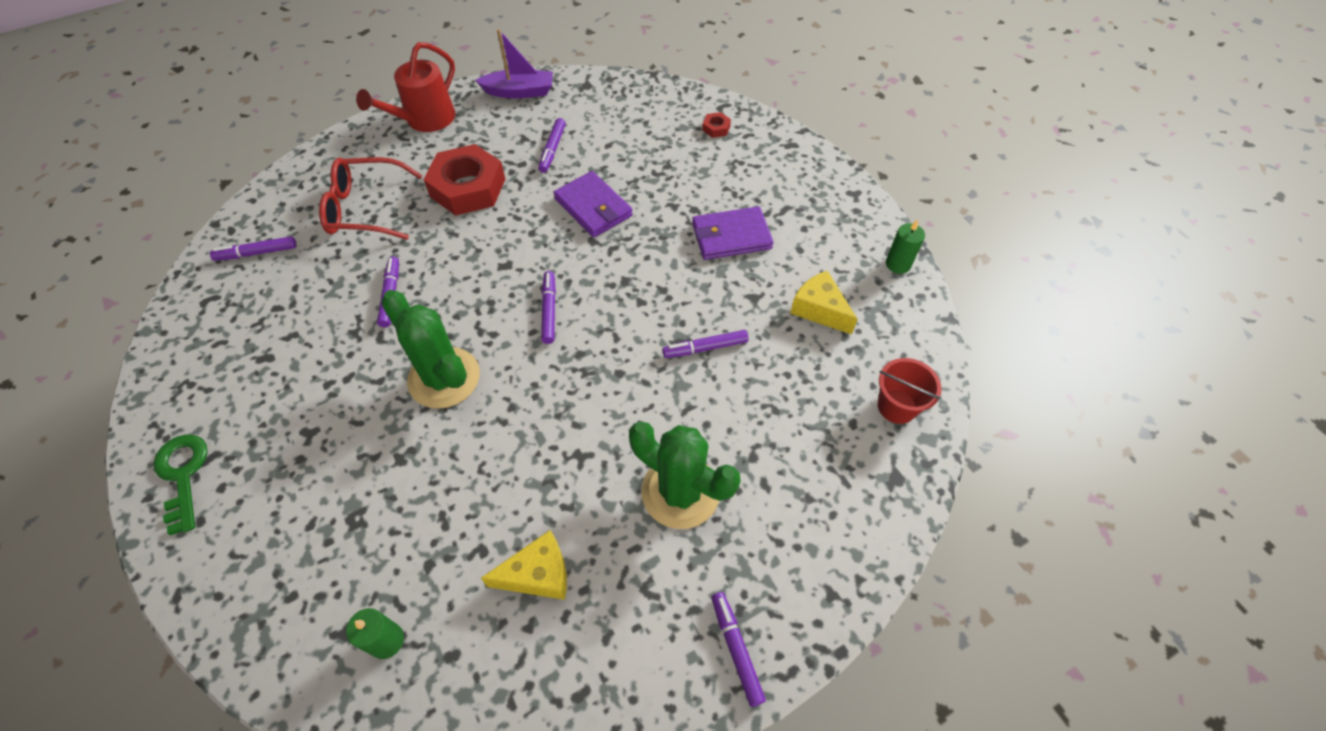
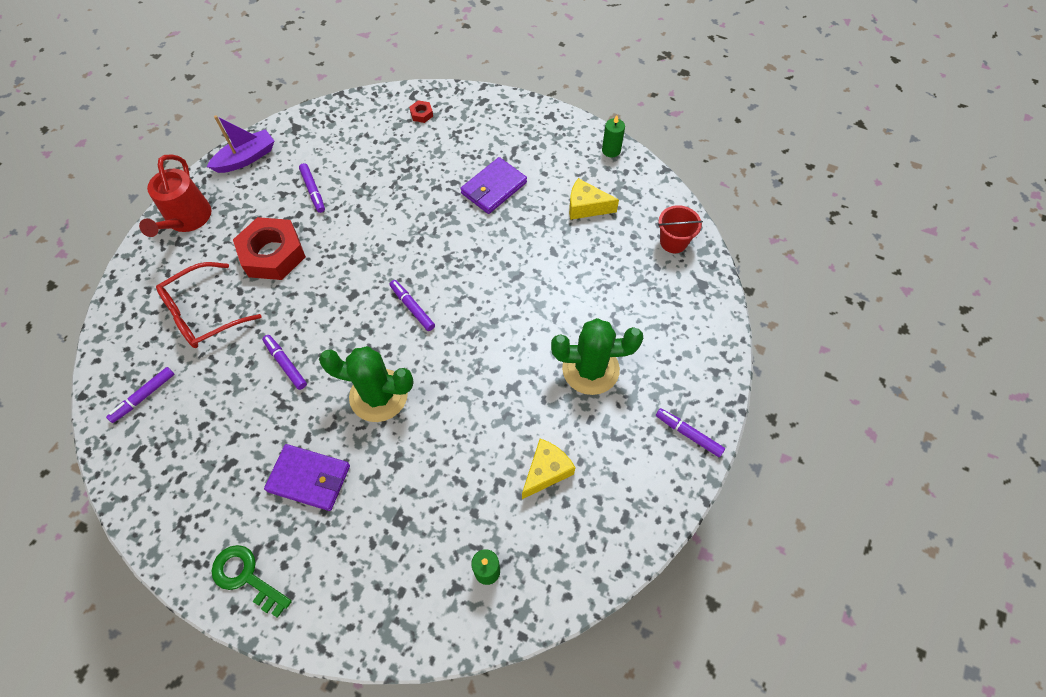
camera: 35 degrees left, 5 degrees up
purple wallet [554,171,633,238] -> purple wallet moved to [264,444,350,511]
purple marker [663,330,749,358] -> none

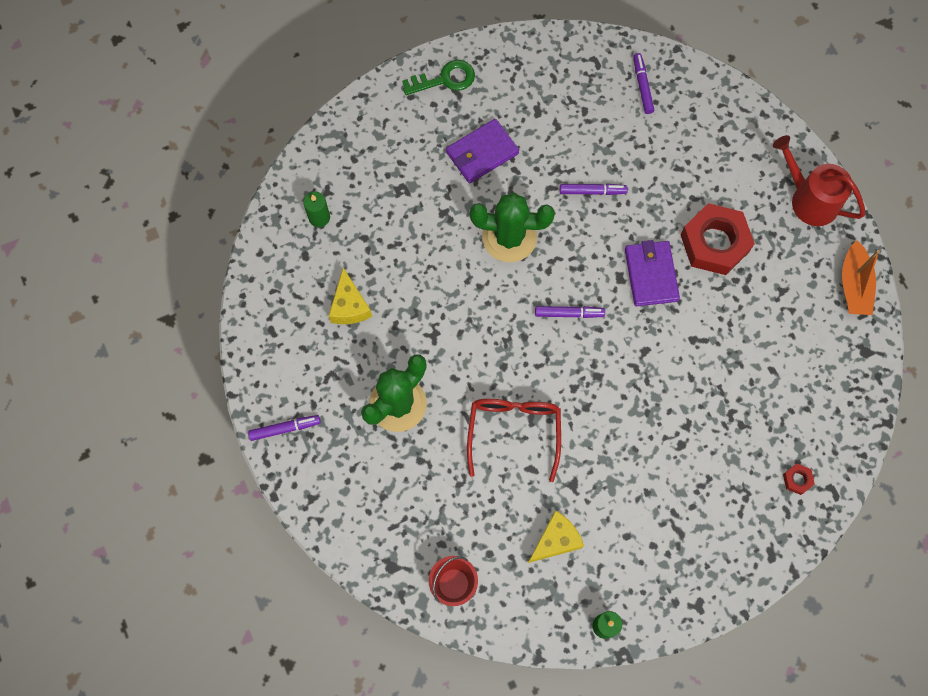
camera: 130 degrees right, 10 degrees up
red glasses [156,262,262,348] -> red glasses moved to [467,399,561,482]
purple boat [207,115,274,173] -> orange boat [842,240,880,315]
purple marker [299,163,325,213] -> none
green cactus [319,346,414,422] -> green cactus turned 45 degrees clockwise [470,192,555,262]
purple wallet [460,157,527,214] -> purple wallet moved to [625,240,680,306]

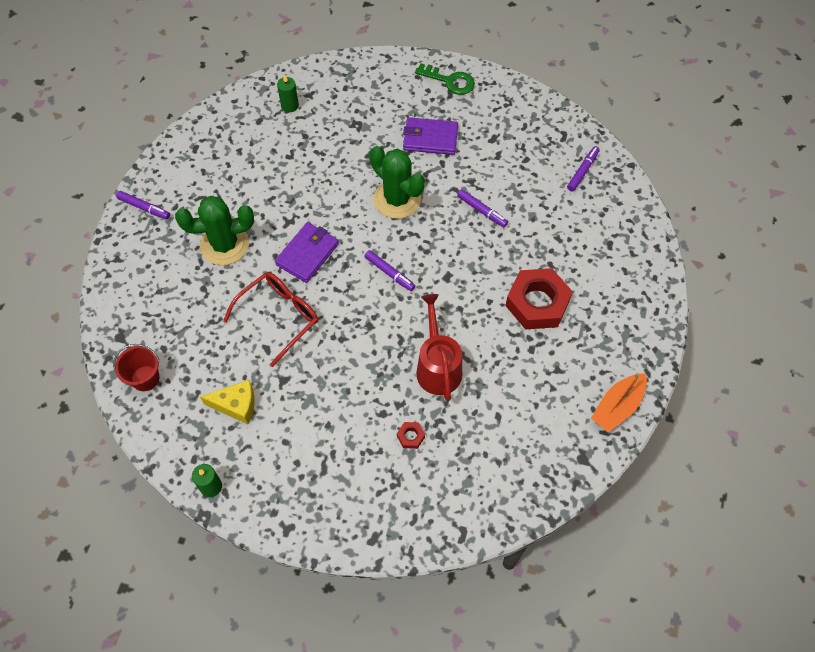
camera: 40 degrees right, 10 degrees down
yellow cheese [329,268,372,324] -> none
purple wallet [625,240,680,306] -> purple wallet moved to [275,222,339,283]
red watering can [773,135,865,226] -> red watering can moved to [416,294,462,401]
red nut [783,464,815,495] -> red nut moved to [397,422,425,449]

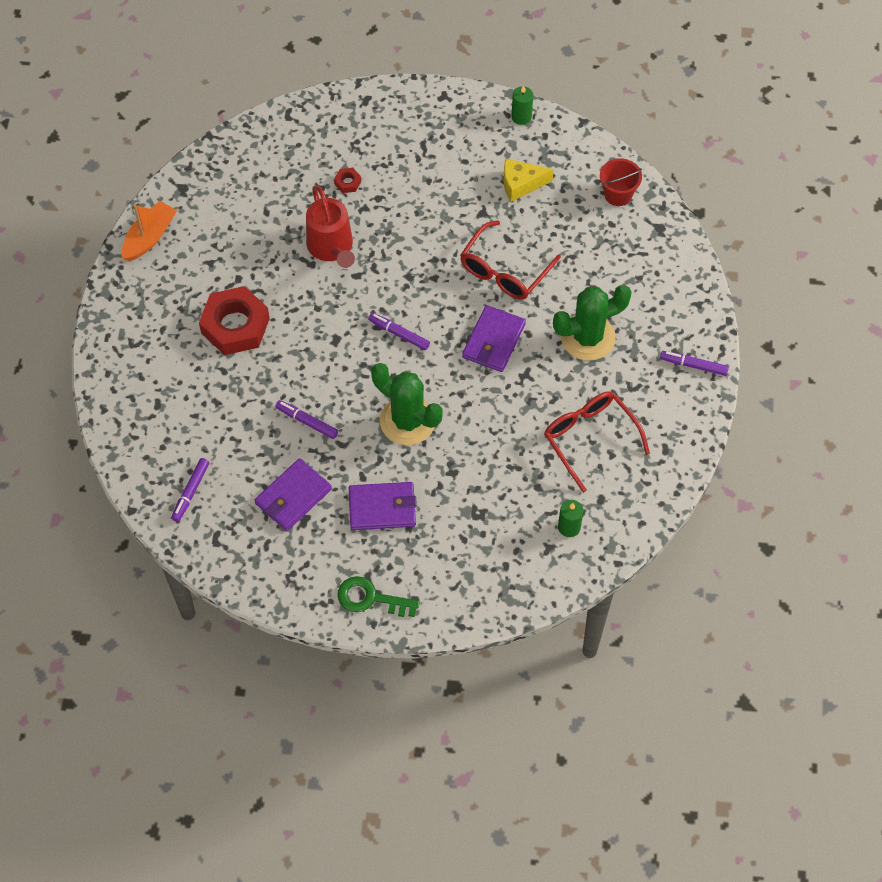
camera: 170 degrees right, 0 degrees up
none -> purple wallet [255,458,332,531]
none -> red glasses [544,391,650,493]

